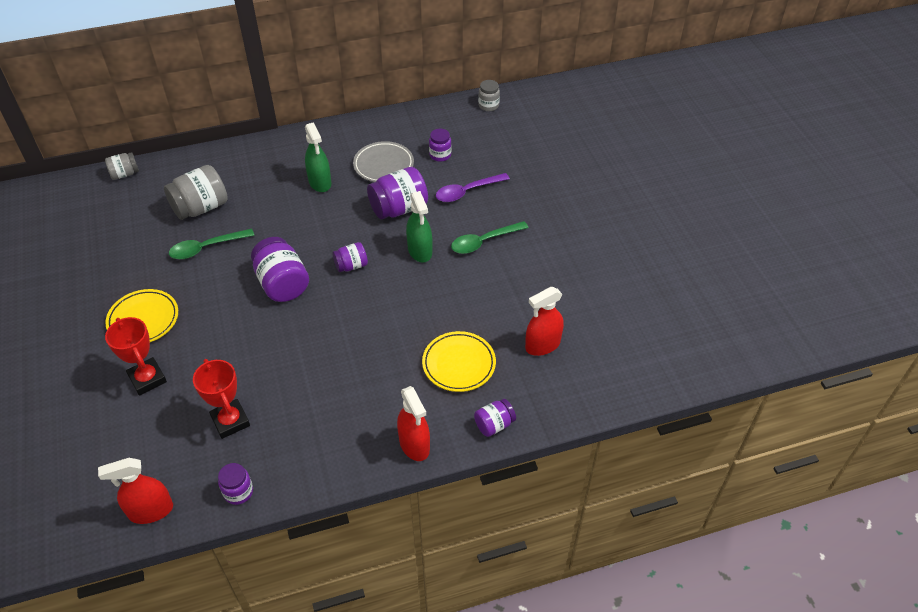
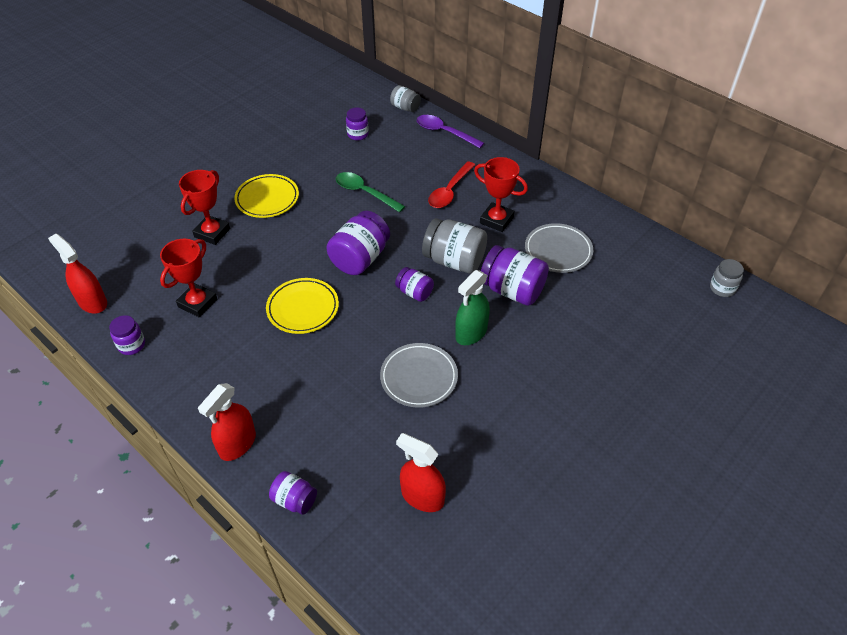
camera: 60 degrees right, 0 degrees up
grey jar [164,165,228,220] -> grey jar moved to [422,218,487,274]
green spray bottle [305,122,331,192] -> red trophy [474,157,528,232]
yellow plate [422,331,496,392] -> yellow plate moved to [266,278,339,334]
purple jar [429,129,452,162] -> purple jar moved to [346,108,369,140]
purple spoon [436,173,510,202] -> purple spoon moved to [417,115,484,148]
green spoon [451,221,528,254] -> none
none -> grey plate [380,343,458,408]
none -> red spoon [428,161,475,208]

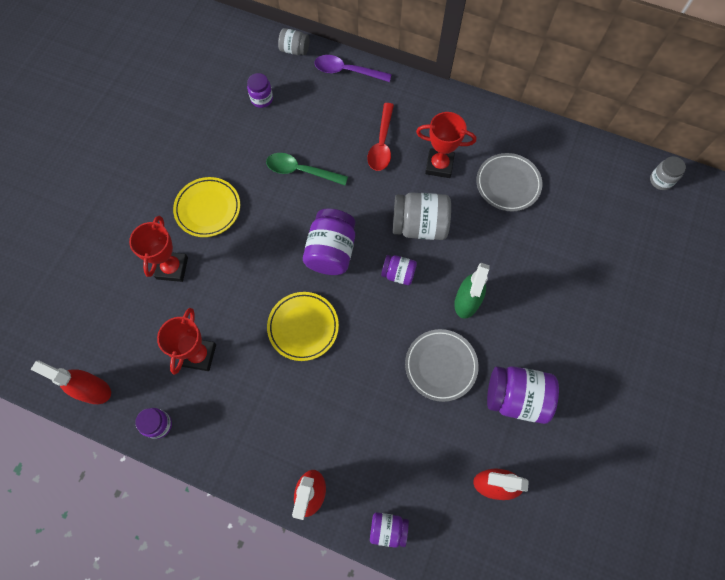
camera: 20 degrees left, 20 degrees up
purple jar [481,245,549,306] -> purple jar moved to [487,366,559,424]

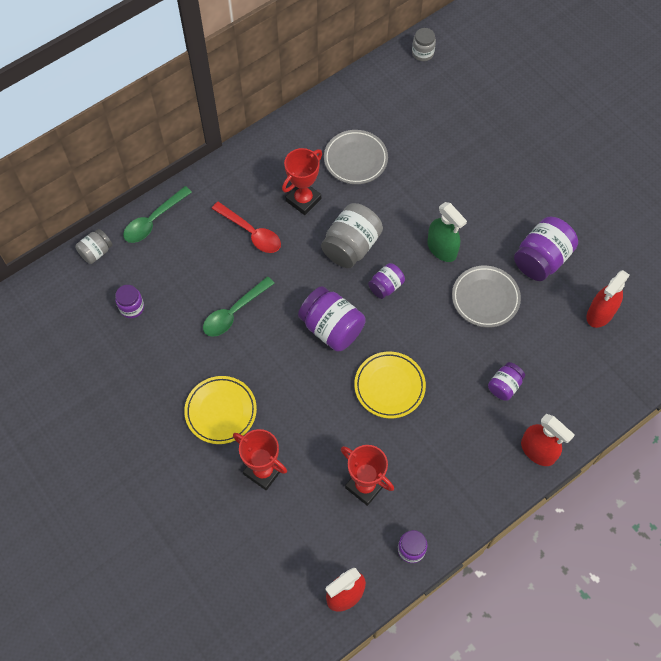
camera: 60 degrees left, 5 degrees down
purple spoon [314,55,392,82] -> green spoon [123,186,192,243]
purple jar [370,512,409,548] -> purple jar moved to [488,362,525,401]

